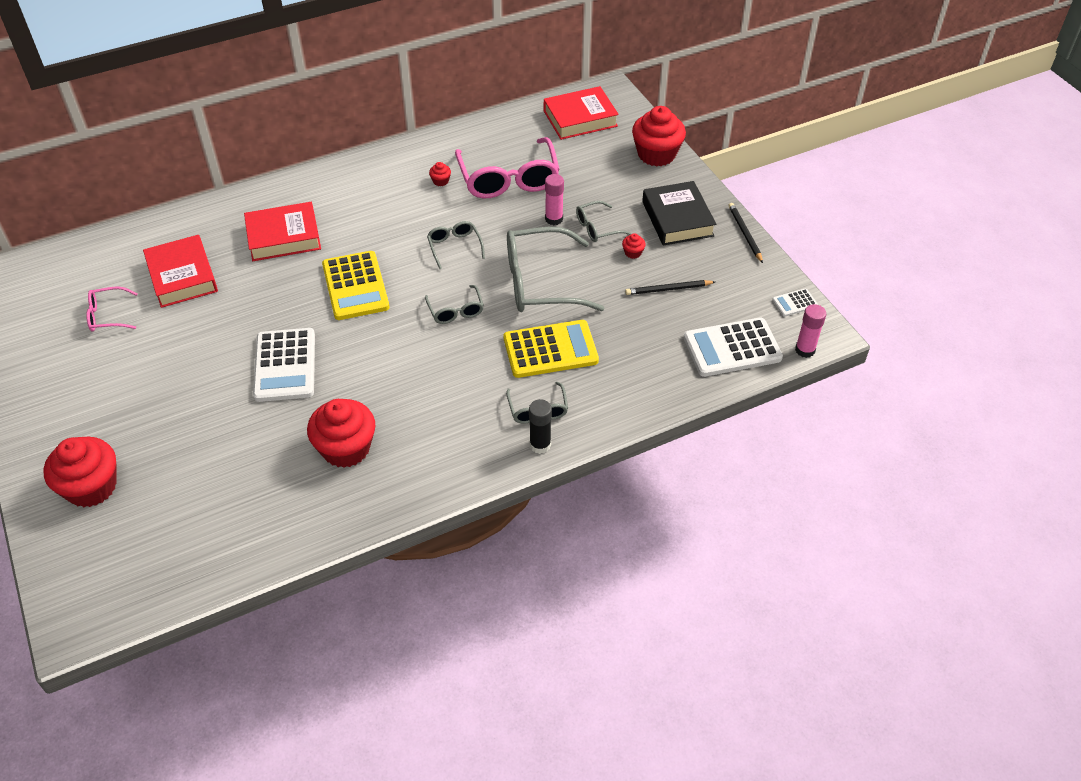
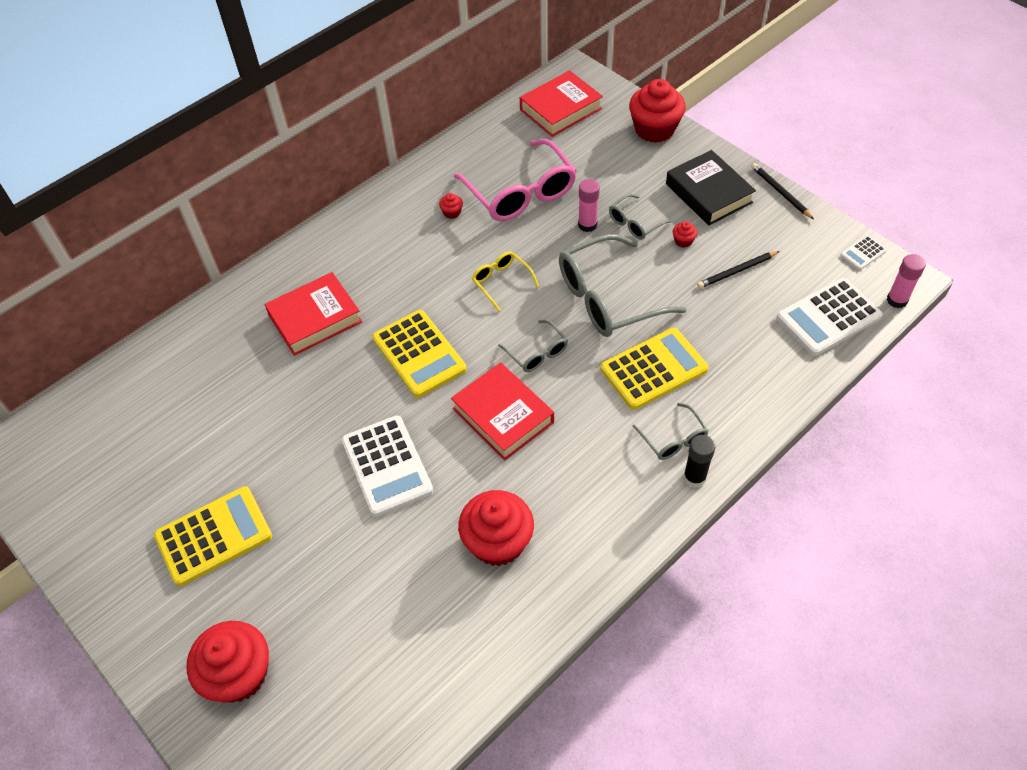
camera: 15 degrees left, 5 degrees up
pink glasses [86,287,138,332] -> none
red book [143,235,218,308] -> red book moved to [451,362,554,461]
grey glasses [427,221,485,269] -> yellow glasses [472,251,539,311]
none -> yellow calculator [154,486,272,586]

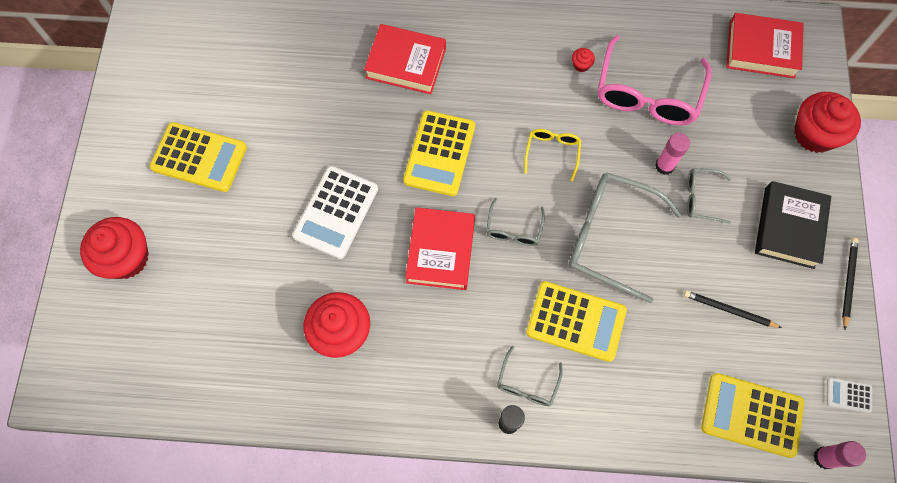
camera: 45 degrees right, 15 degrees up
red cupcake [673,221,697,248] -> none
white calculator [776,278,883,356] -> yellow calculator [701,373,805,458]

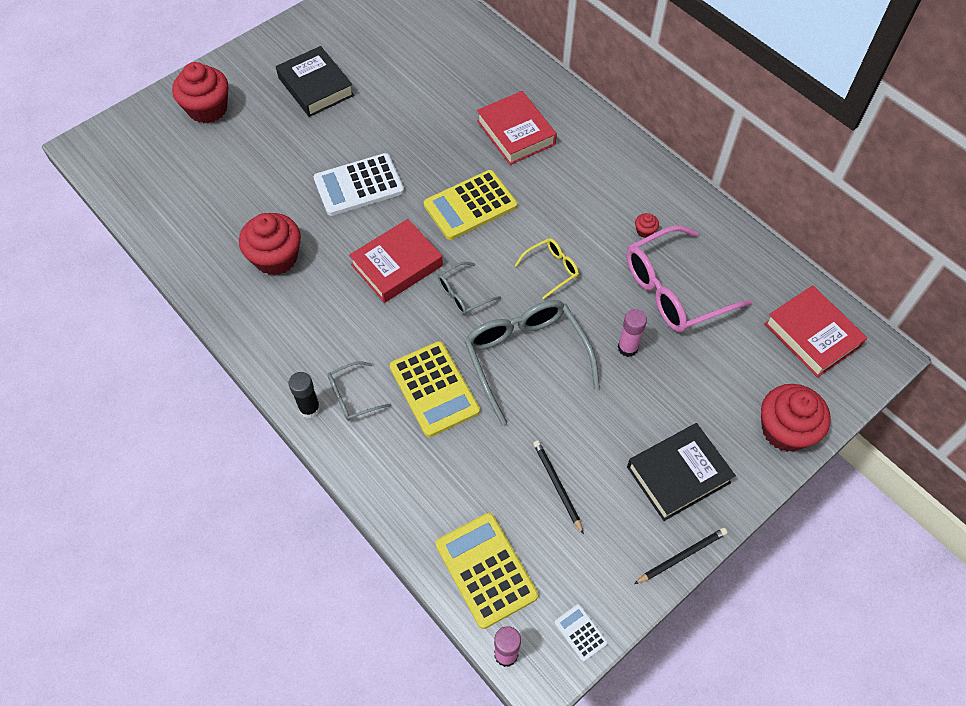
camera: 45 degrees right, 10 degrees down
yellow calculator [150,122,247,192] -> black book [276,46,354,117]
grey glasses [687,168,731,224] -> none

